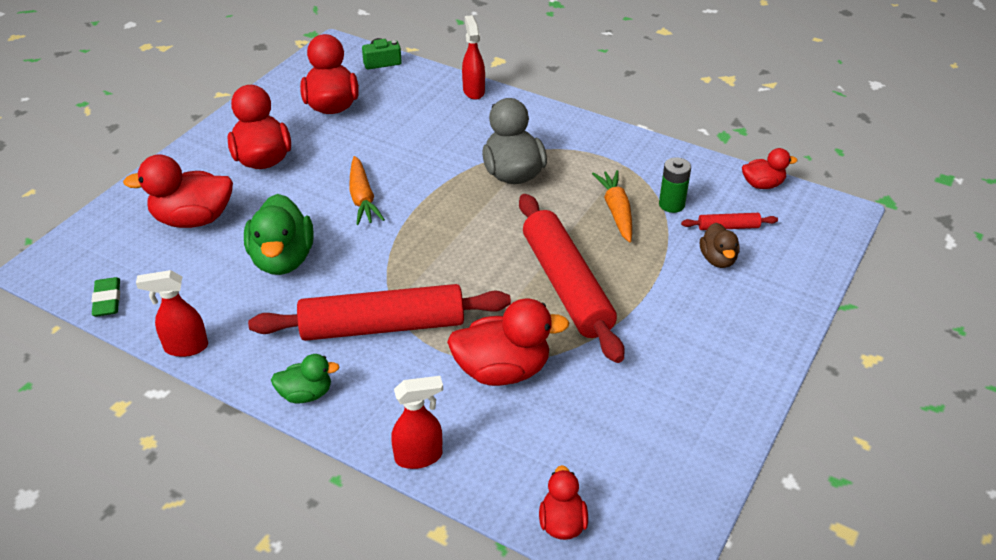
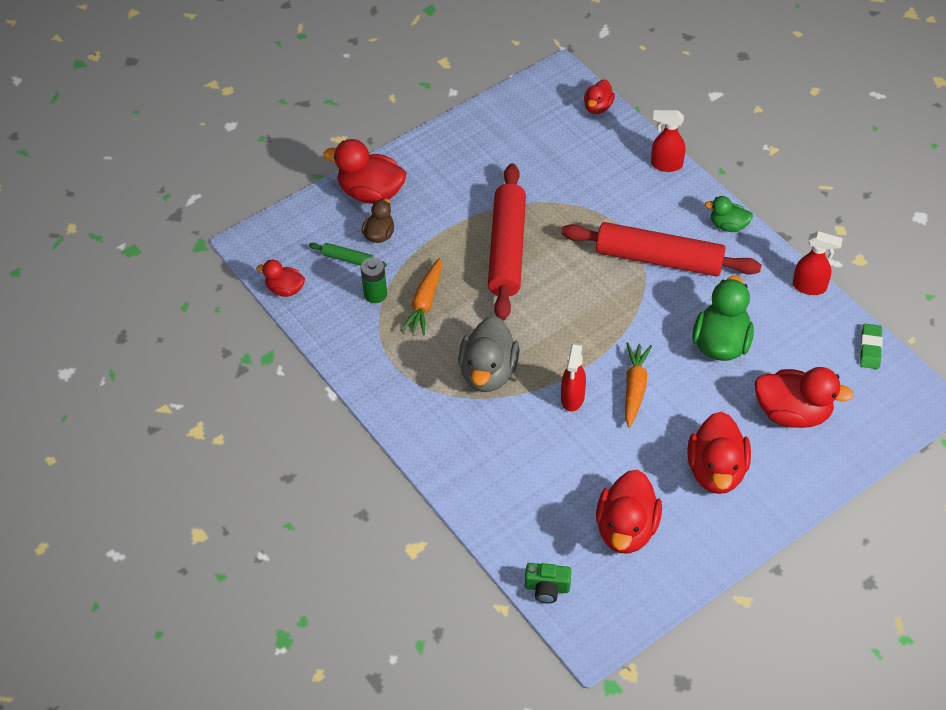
camera: 155 degrees left, 10 degrees up
red duck [447,298,569,386] -> red duck moved to [323,139,406,204]
red spray bottle [462,15,485,100] -> red spray bottle moved to [561,343,586,412]
red rolling pin [681,213,778,230] -> green rolling pin [309,243,387,267]

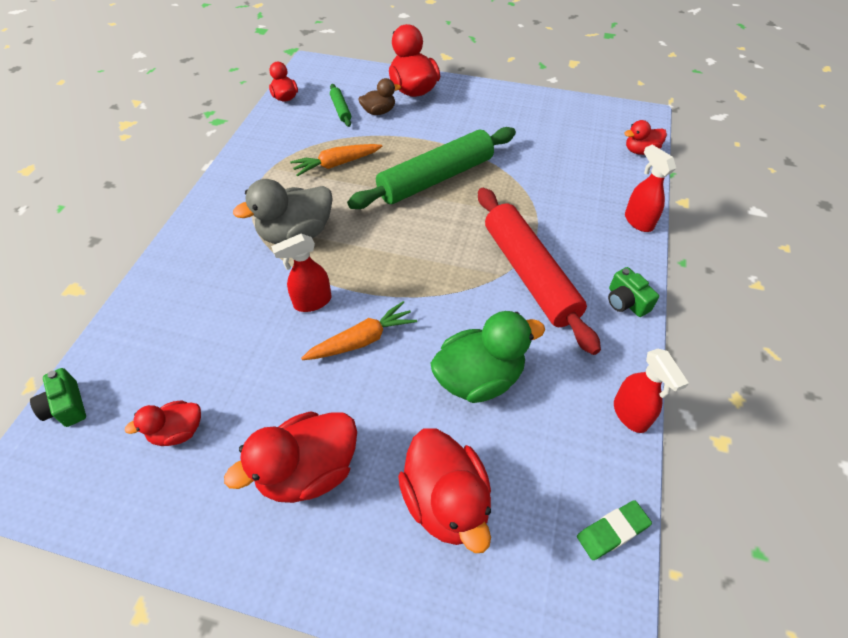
camera: 50 degrees right, 0 degrees up
green battery [360,258,387,303] -> none
red rolling pin [488,163,526,321] -> green rolling pin [347,127,516,209]
red duck [596,470,662,553] -> red duck [124,400,201,446], size x0.56
green duck [705,196,753,232] -> green camera [608,267,659,317]

